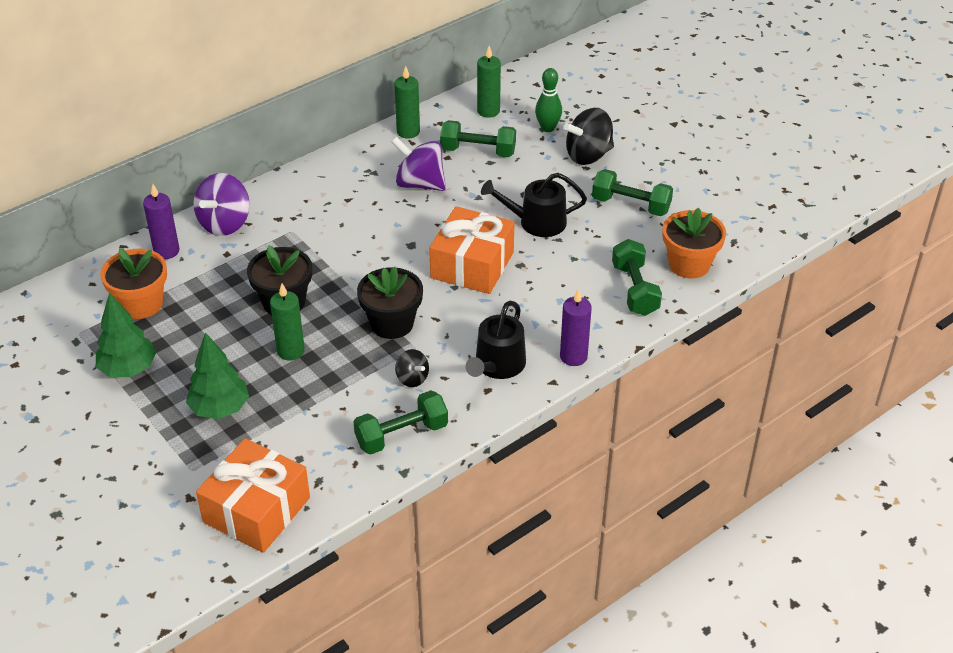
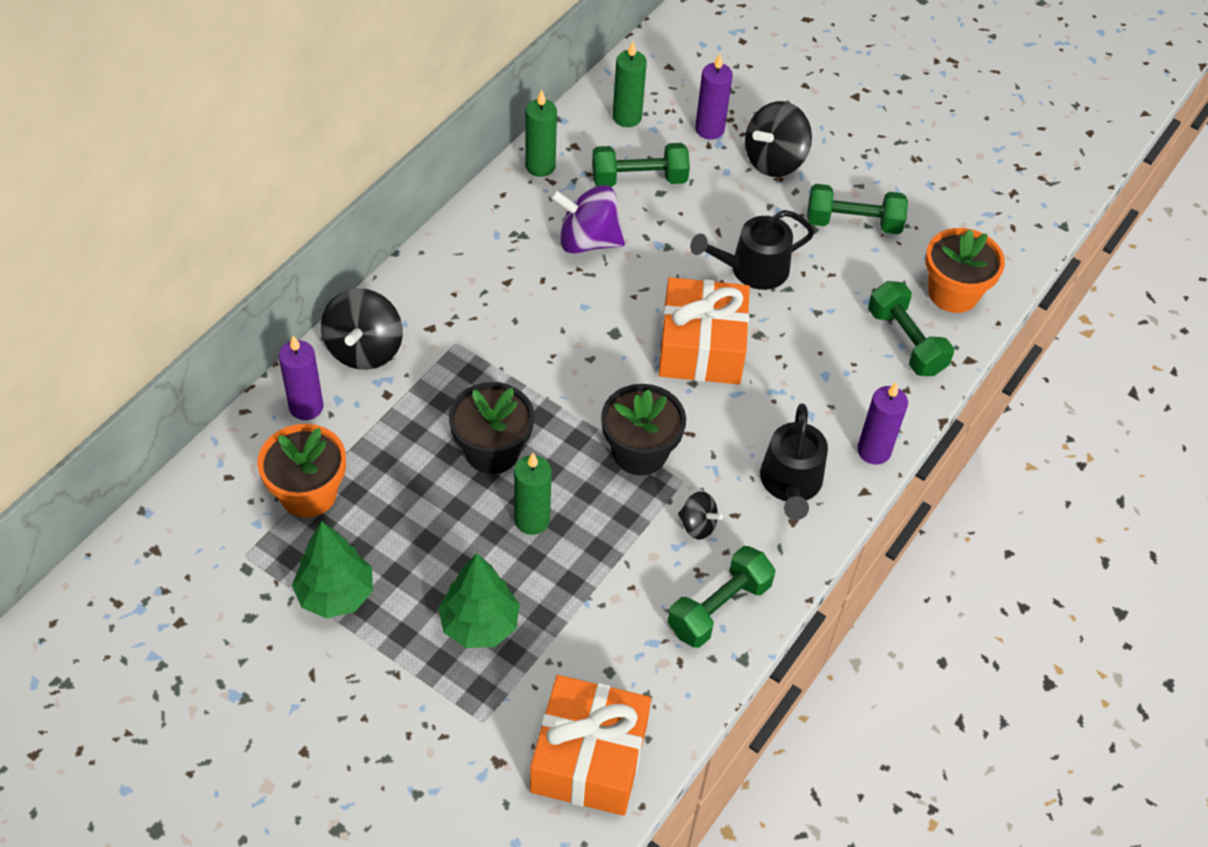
camera: 20 degrees left, 10 degrees up
purple spinning top [194,173,250,236] -> black spinning top [321,288,403,370]
green bowling pin [535,68,562,132] -> purple candle [695,54,733,140]

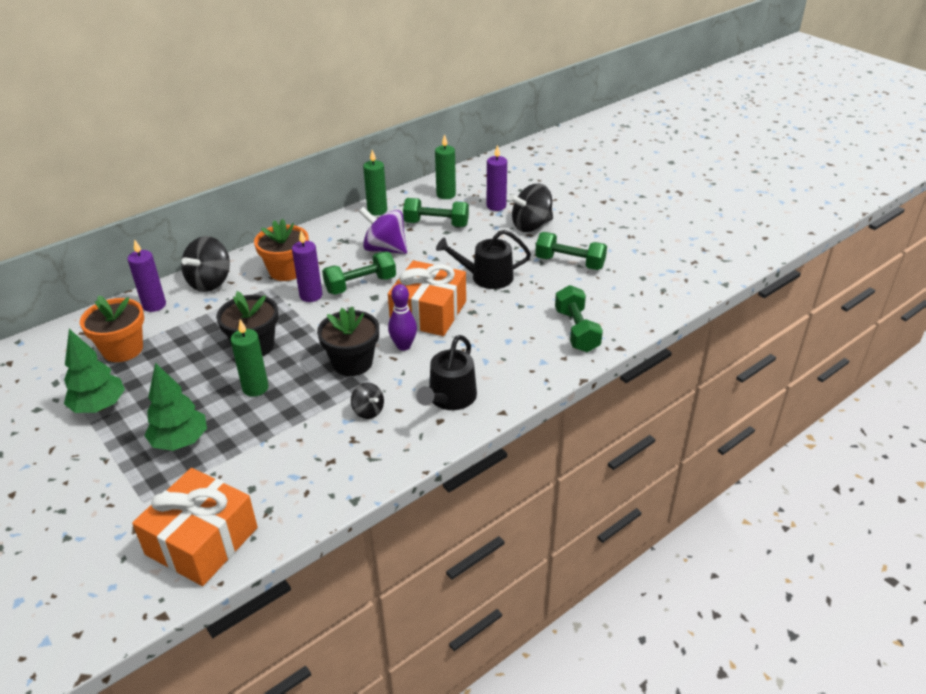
camera: 20 degrees right, 15 degrees down
green dumbbell [667,546,775,648] -> green dumbbell moved to [322,251,396,295]
purple candle [857,382,908,465] -> purple candle moved to [292,230,322,302]
orange flower pot [925,228,1005,313] -> orange flower pot moved to [254,219,309,281]
none -> purple bowling pin [388,284,417,351]

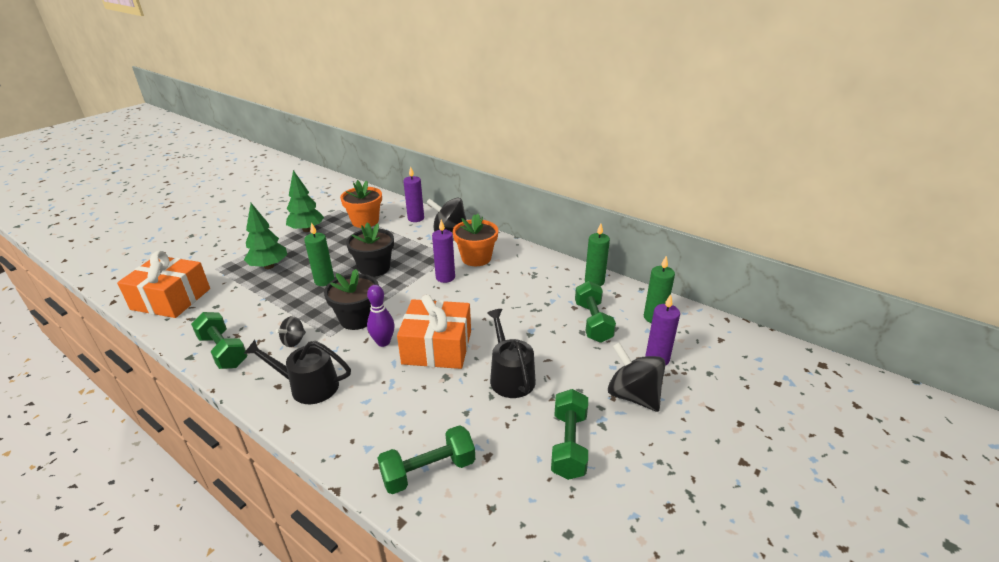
camera: 75 degrees right, 5 degrees down
green dumbbell [322,251,396,295] -> green dumbbell moved to [191,312,248,369]
purple spinning top [359,207,407,254] -> none

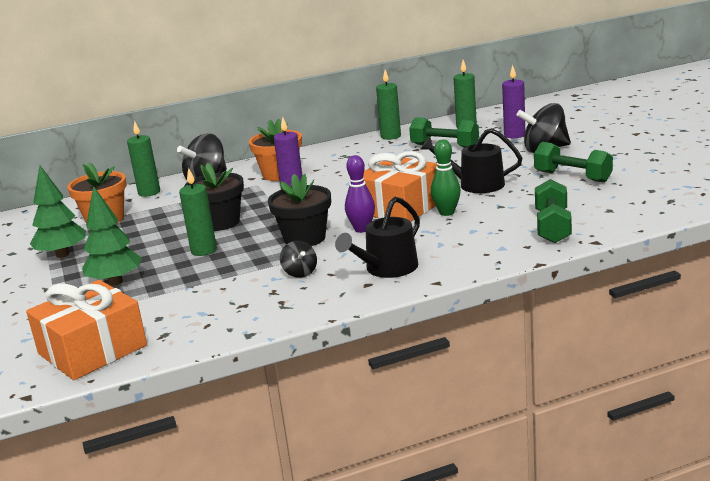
camera: 55 degrees left, 10 degrees down
green dumbbell [191,312,248,369] -> none
purple candle [403,166,424,222] -> green candle [127,121,160,197]
none -> green bowling pin [431,139,461,216]

